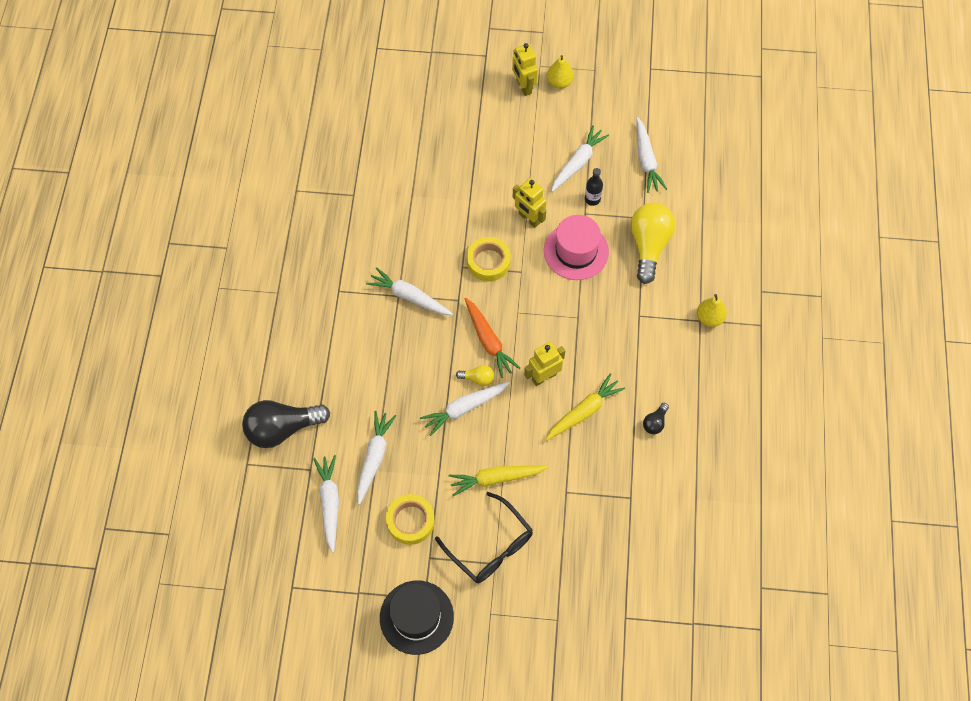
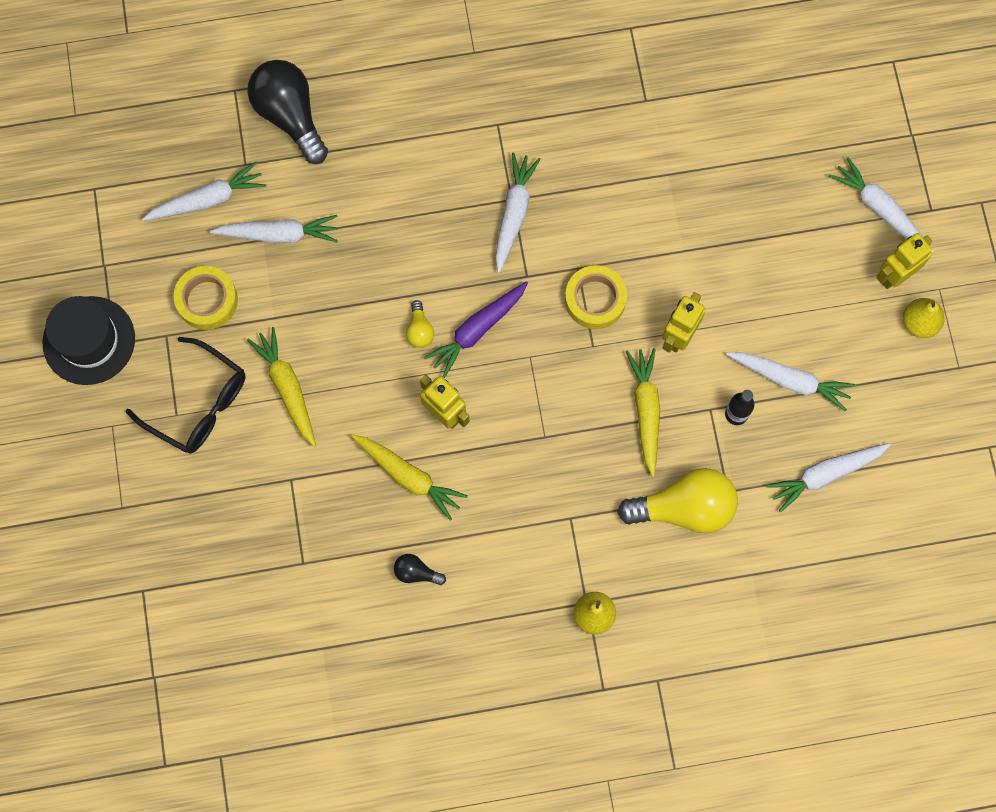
camera: 75 degrees right, 10 degrees up
white carrot [420,382,510,436] -> white carrot moved to [829,157,933,252]
black glasses [435,492,533,583] -> black glasses turned 90 degrees counterclockwise [126,337,246,454]
orange carrot [465,298,520,378] -> purple carrot [424,281,528,378]
pink hat [544,215,609,280] -> yellow carrot [626,348,660,477]

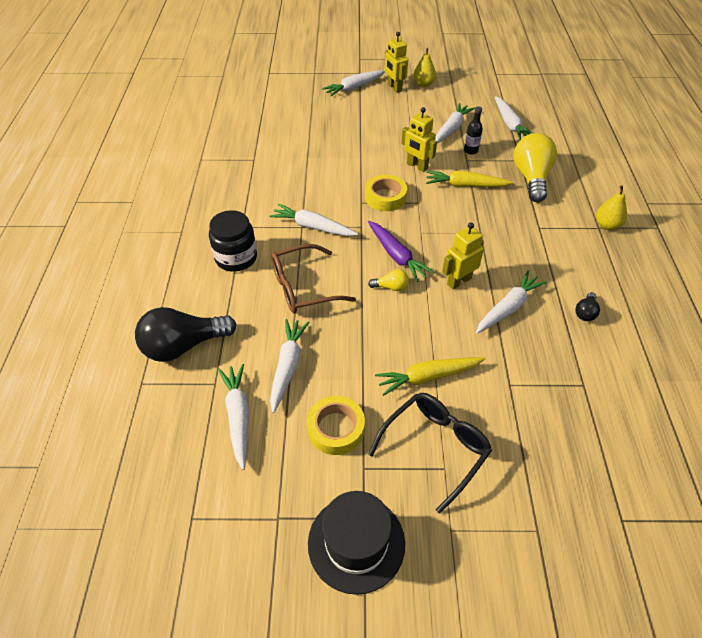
camera: 80 degrees left, 25 degrees down
yellow carrot [351,434,468,521] -> white carrot [476,271,547,334]
none -> black jar [209,210,257,272]
none -> brown glasses [271,244,356,313]

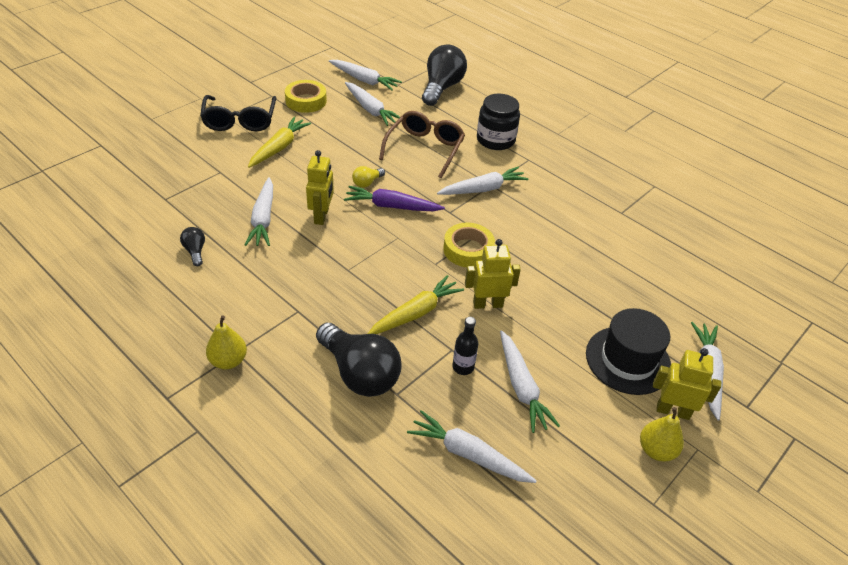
camera: 130 degrees right, 5 degrees down
black hat [308,491,405,595] -> black hat moved to [586,308,671,395]
yellow light bulb [514,133,557,202] -> black light bulb [316,323,402,397]

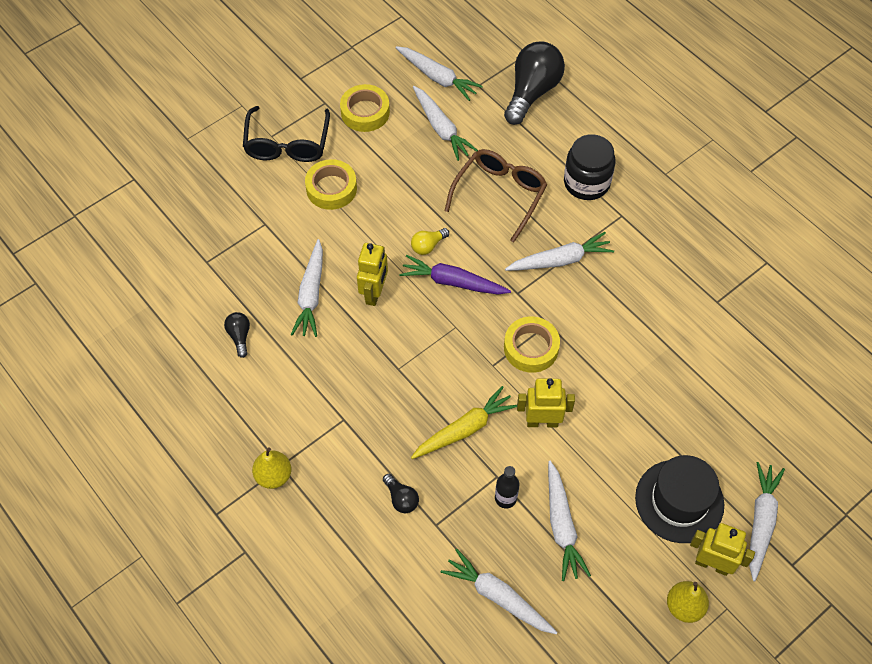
camera: 10 degrees right, 15 degrees up
yellow carrot [248,117,311,168] -> yellow tape [305,159,357,210]
black light bulb [316,323,402,397] -> black light bulb [383,474,419,513], size x0.45

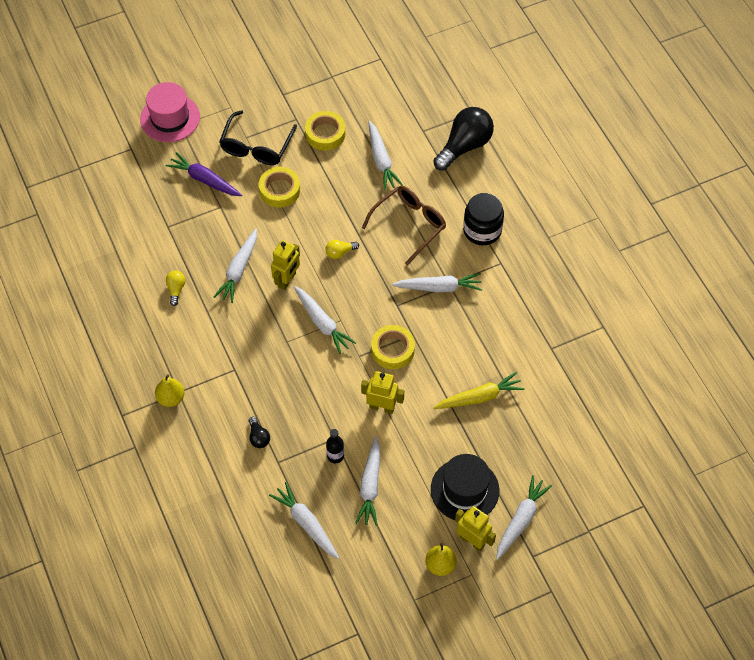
camera: 15 degrees right, 0 degrees up
black light bulb [224,312,250,358] -> yellow light bulb [166,270,185,306]
white carrot [395,46,483,101] -> white carrot moved to [294,286,356,354]
purple carrot [399,255,511,295] -> purple carrot moved to [165,152,242,196]
yellow carrot [411,386,517,459] -> yellow carrot moved to [433,372,524,409]
none -> pink hat [140,82,200,142]

